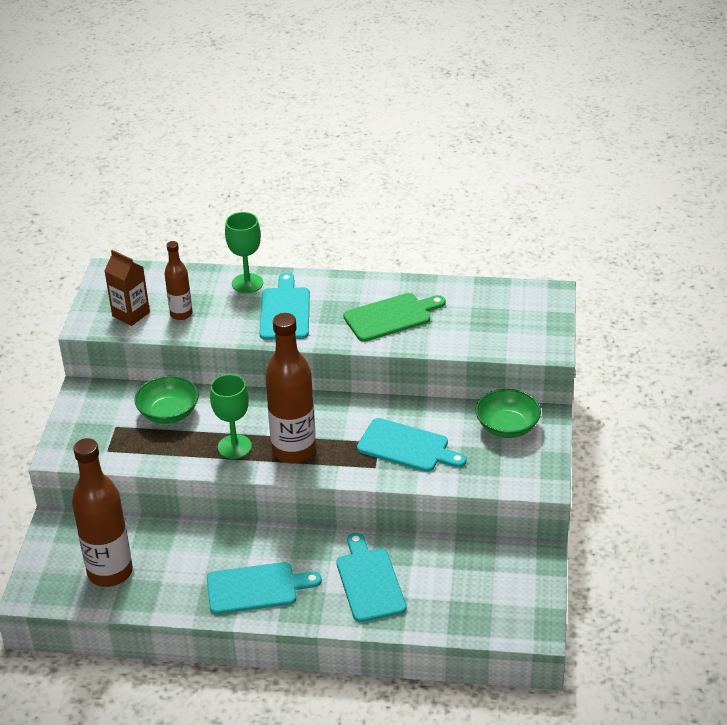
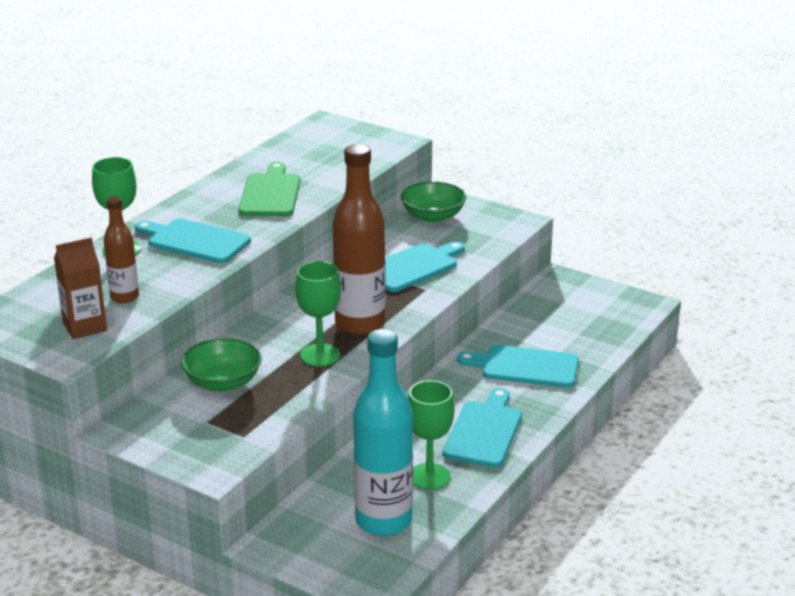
camera: 65 degrees left, 10 degrees down
brown bottle [72,438,133,587] -> turquoise bottle [353,329,413,536]
none -> green goblet [408,380,454,490]

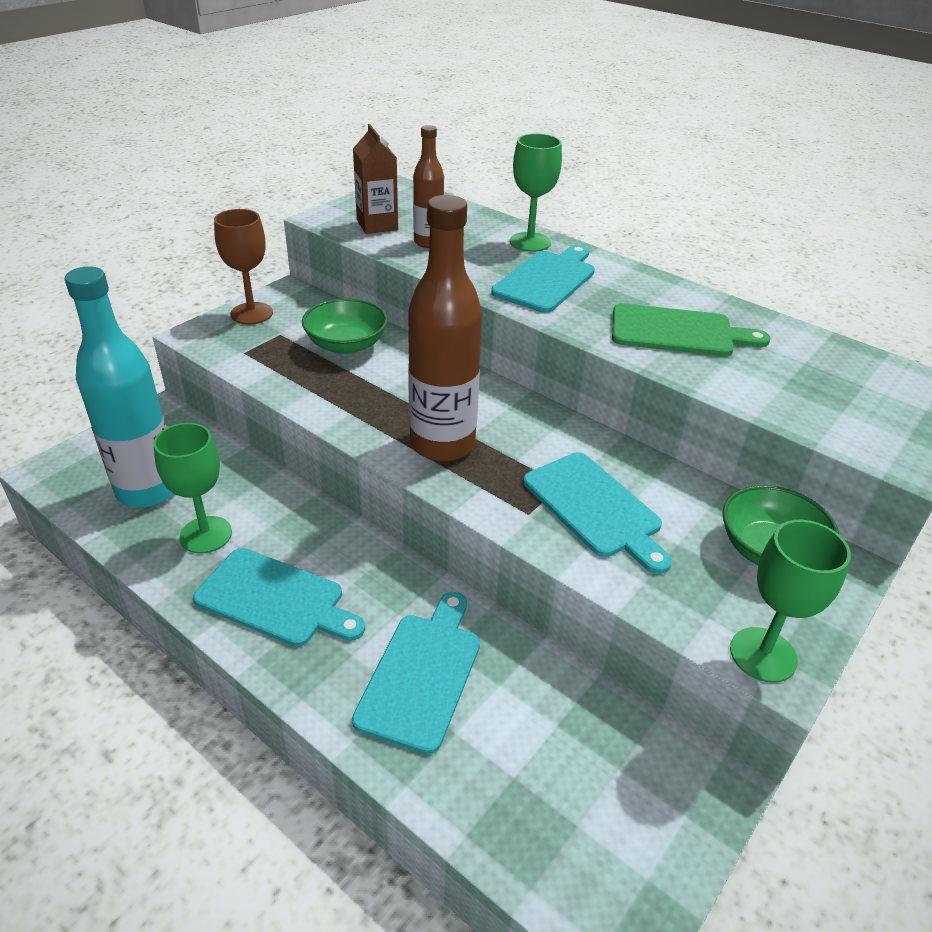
camera: 95 degrees right, 10 degrees up
green goblet [295,261,341,367] -> green goblet moved to [730,520,851,683]
none -> brown goblet [214,209,273,324]

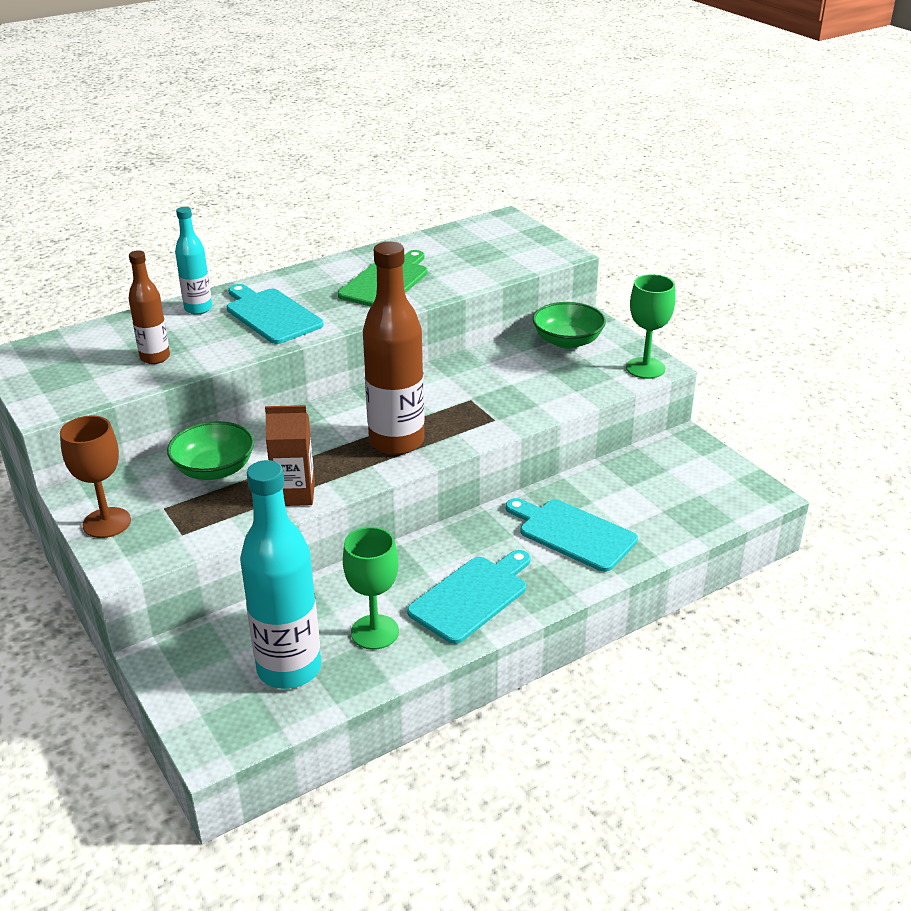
camera: 70 degrees left, 5 degrees down
brown carton [353,124,398,234] -> brown carton moved to [265,405,315,506]
green goblet [510,133,562,252] -> turquoise bottle [175,207,212,315]
turquoise cutting board [523,452,672,574] -> none

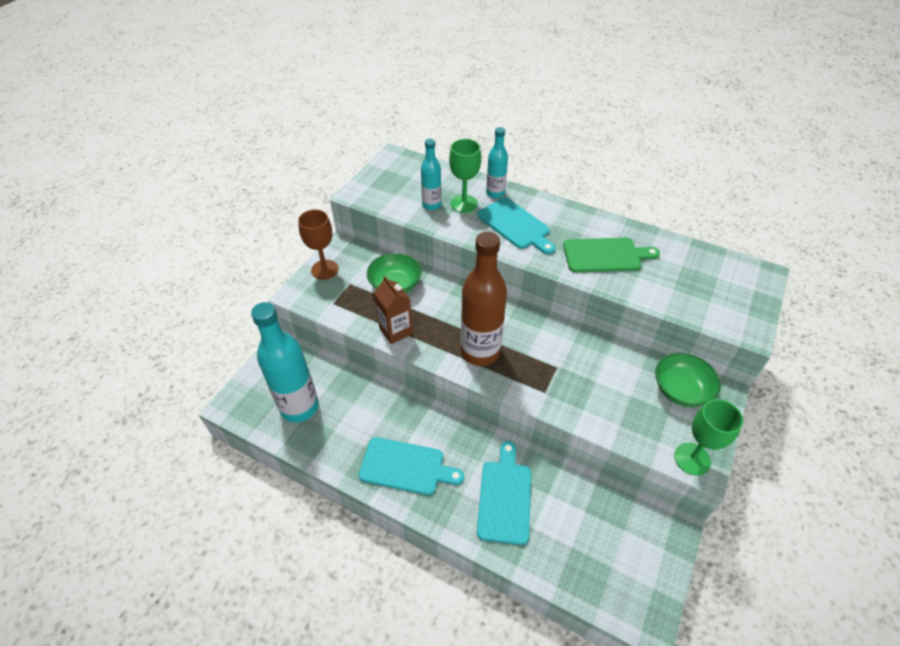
camera: 60 degrees right, 15 degrees up
brown bottle [129,250,170,364] -> turquoise bottle [421,139,442,210]
turquoise cutting board [227,284,324,344] -> turquoise cutting board turned 120 degrees clockwise [477,197,556,254]
green goblet [343,527,399,650] -> green goblet moved to [449,139,481,213]

